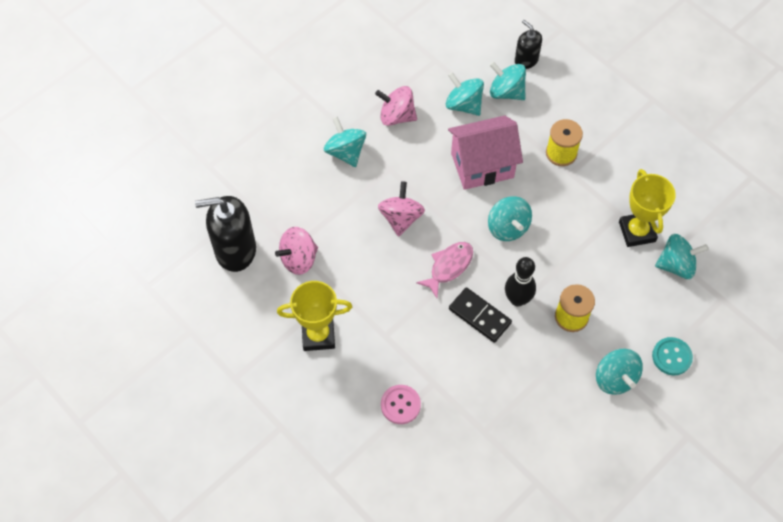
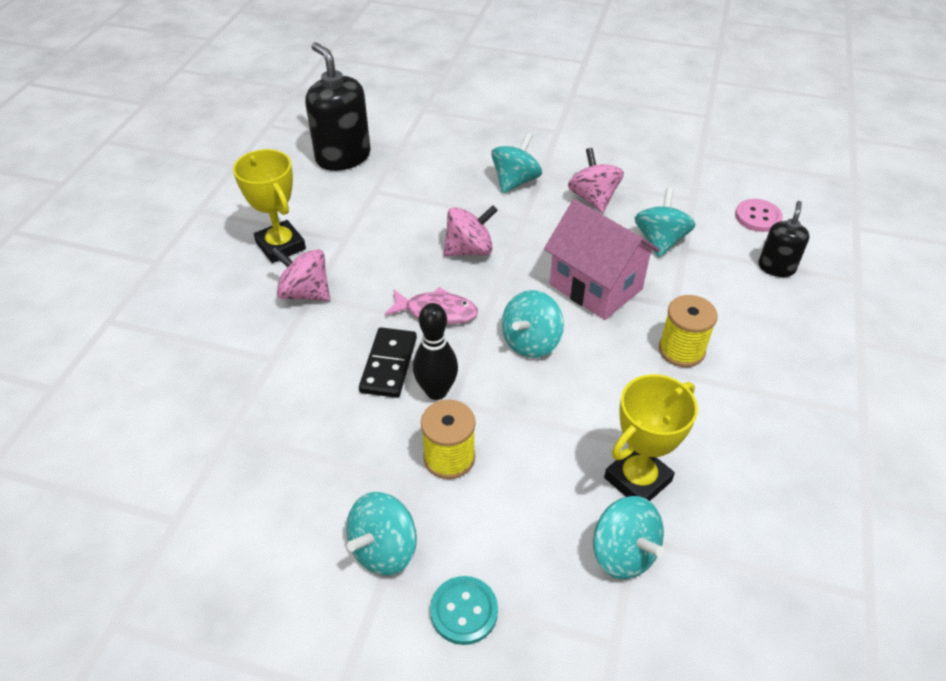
camera: 60 degrees right, 15 degrees down
pink spinning top [275,227,318,275] -> pink spinning top moved to [271,247,330,301]
pink button [381,385,421,424] -> pink button moved to [735,199,783,232]
turquoise spinning top [490,62,526,100] -> none

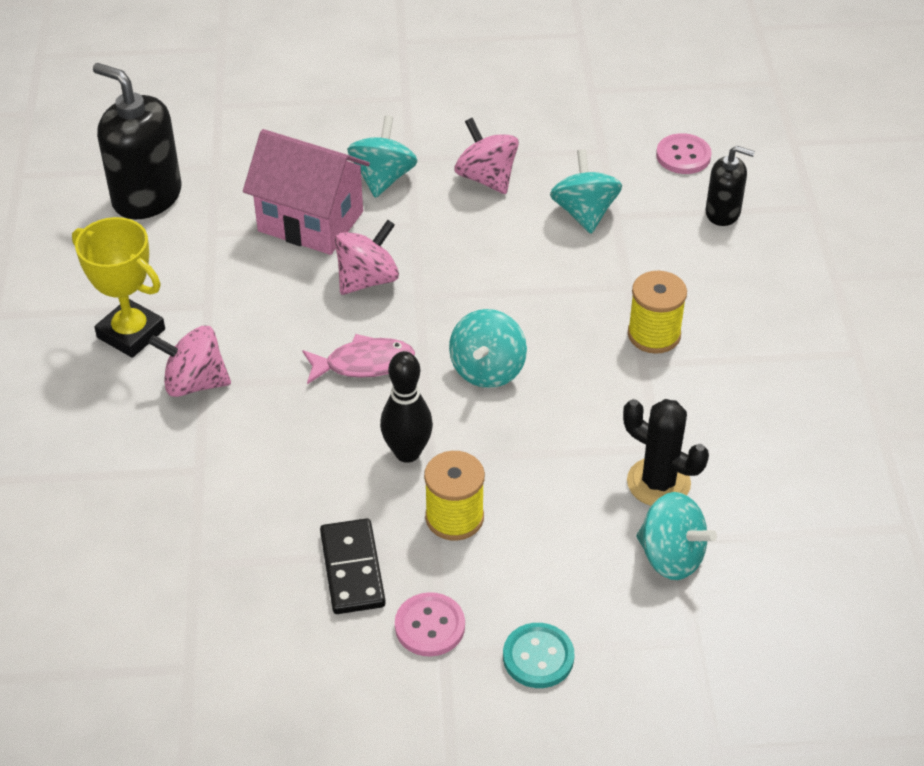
camera: 20 degrees left, 0 degrees up
turquoise spinning top [346,492,417,576] -> pink button [395,592,465,657]
black domino [359,327,417,398] -> black domino moved to [320,518,386,614]
pink house [544,199,660,320] -> pink house moved to [243,129,370,255]
yellow trophy [604,374,698,501] -> black cactus [623,399,709,506]
black soap dispenser [759,201,809,277] -> black soap dispenser turned 105 degrees clockwise [705,146,755,226]

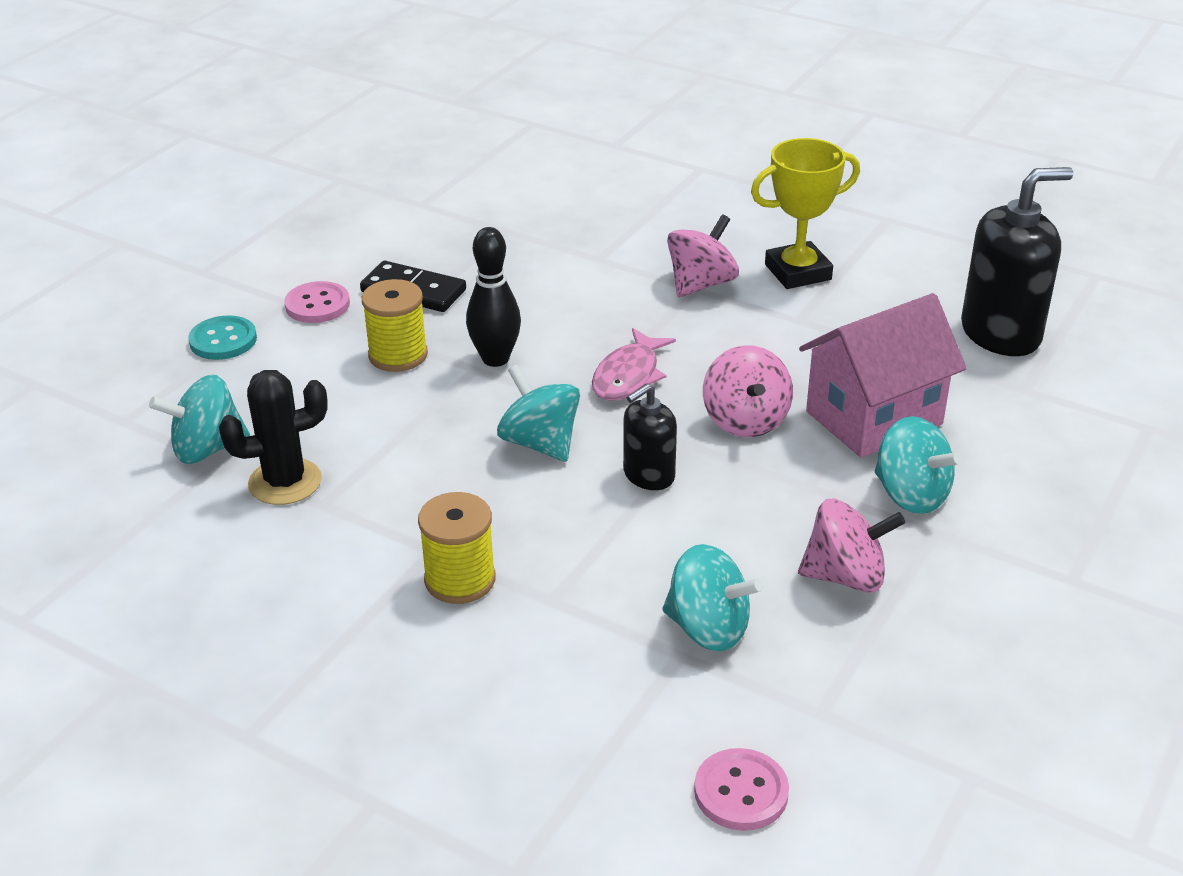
camera: 125 degrees right, 10 degrees down
black soap dispenser [705,146,755,226] -> black soap dispenser moved to [623,383,677,490]

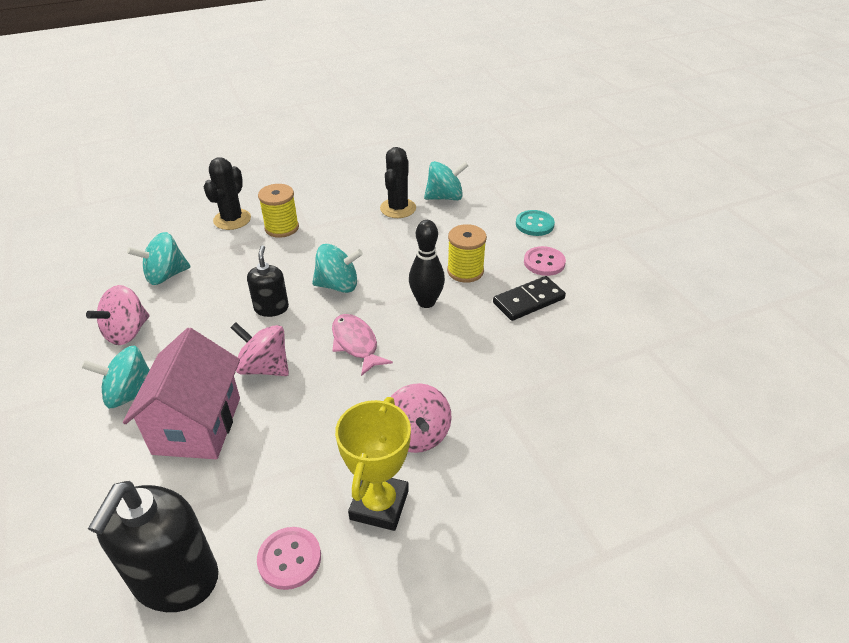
camera: 125 degrees right, 5 degrees up
turquoise spinning top [149,375,250,464] -> turquoise spinning top turned 60 degrees clockwise [424,161,468,200]
pink button [694,748,789,831] -> pink button moved to [257,527,321,590]
none -> black cactus [204,157,251,230]

